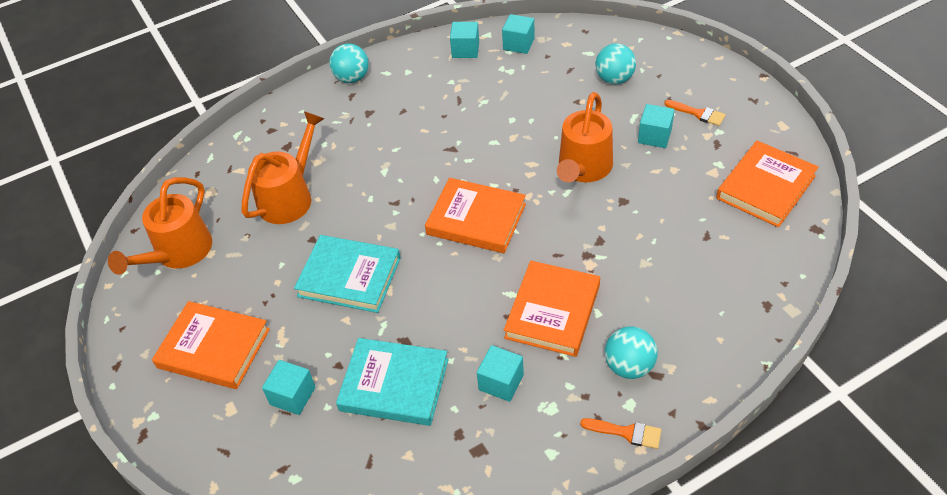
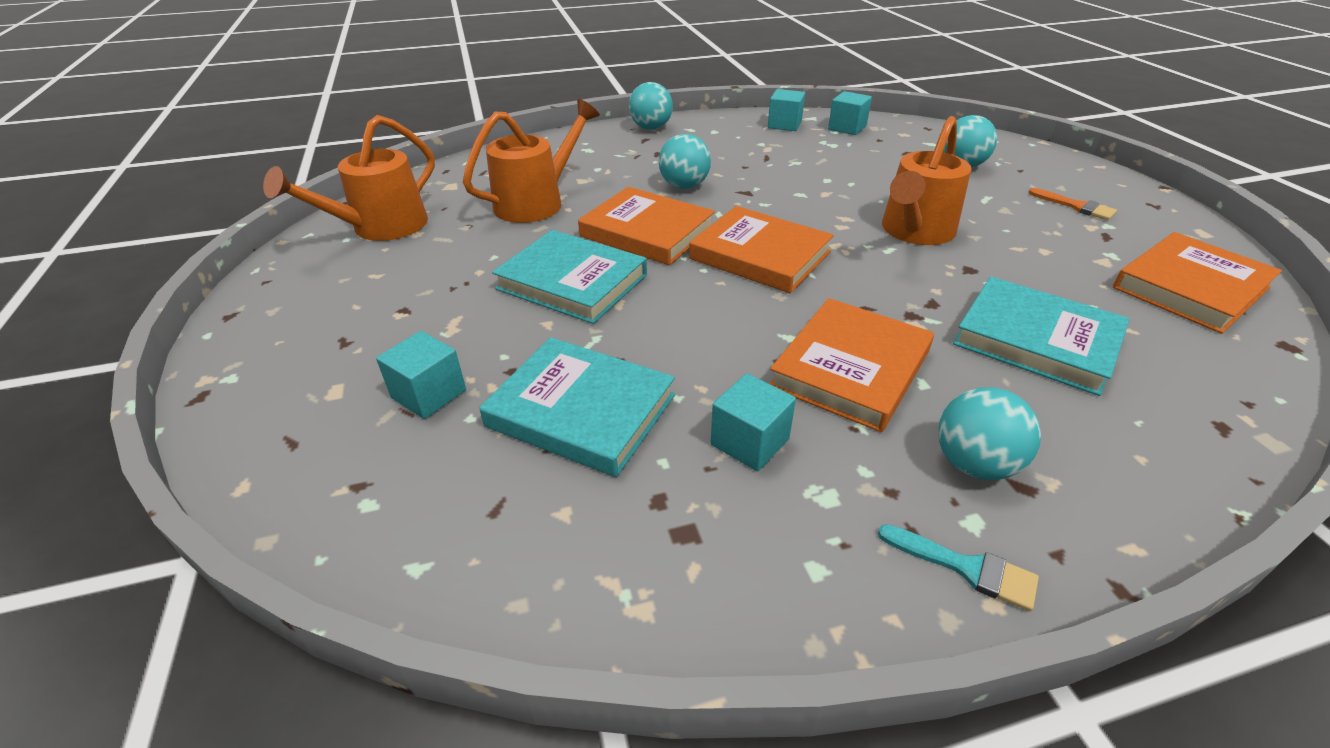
camera: 10 degrees right, 10 degrees down
orange book [152,301,270,389] -> orange book moved to [578,187,715,265]
orange brush [580,418,661,449] -> turquoise brush [878,524,1039,611]
turquoise cube [638,104,674,148] -> none
none -> turquoise ball [659,134,711,189]
none -> turquoise book [953,277,1130,396]

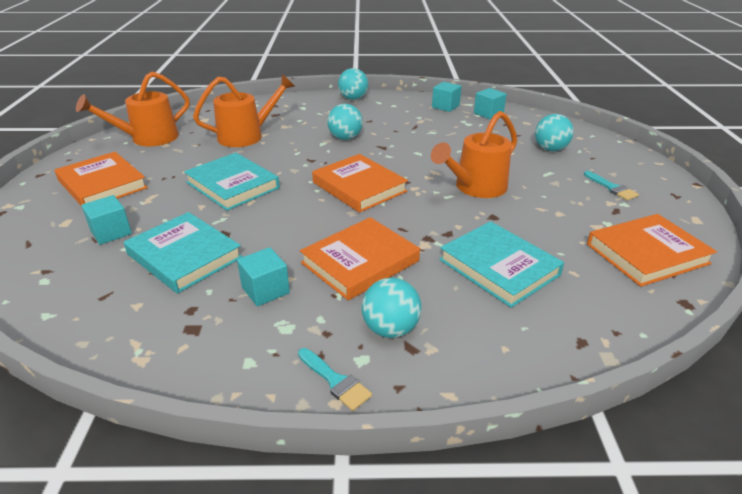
camera: 15 degrees right, 5 degrees down
orange book [578,187,715,265] -> orange book moved to [55,152,148,205]
orange brush [1028,188,1117,220] -> turquoise brush [584,171,639,200]

